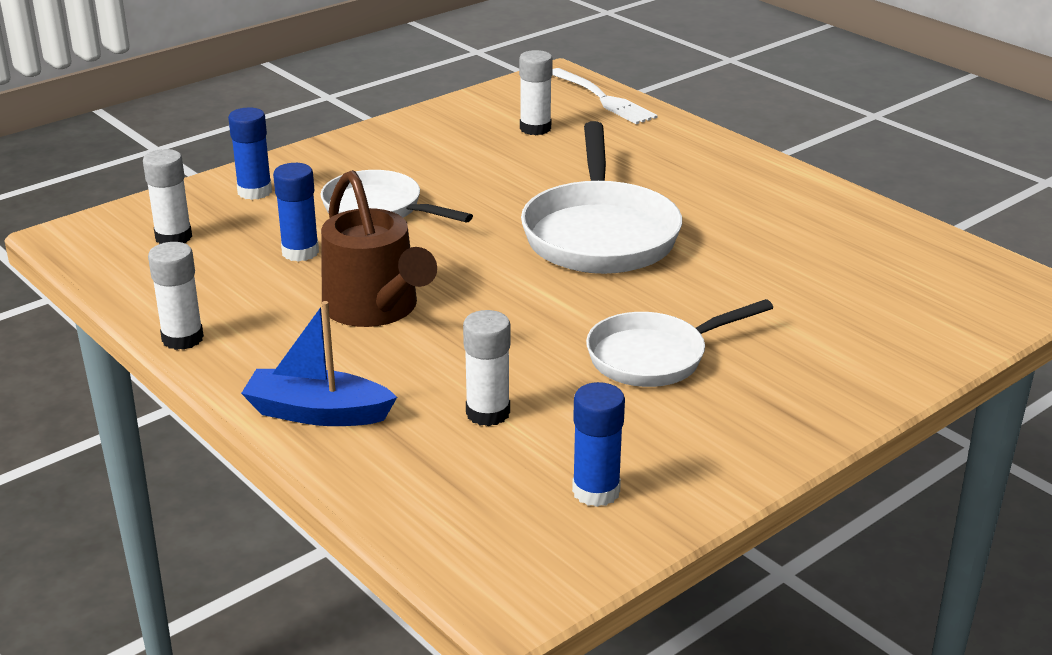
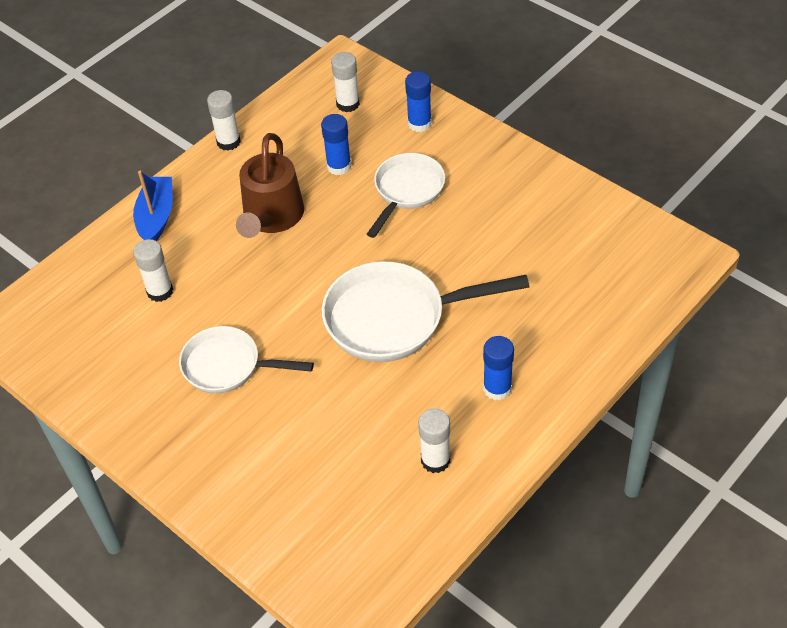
camera: 85 degrees right, 20 degrees up
brown watering can [321,170,437,327] -> brown watering can turned 45 degrees counterclockwise [236,133,304,238]
white glue stick [519,50,553,135] -> white glue stick moved to [418,408,450,473]
white fork [552,68,658,124] -> none
blue glue stick [572,382,625,507] -> blue glue stick moved to [483,336,514,400]
white pan [586,299,773,387] -> white pan turned 45 degrees counterclockwise [179,326,314,394]

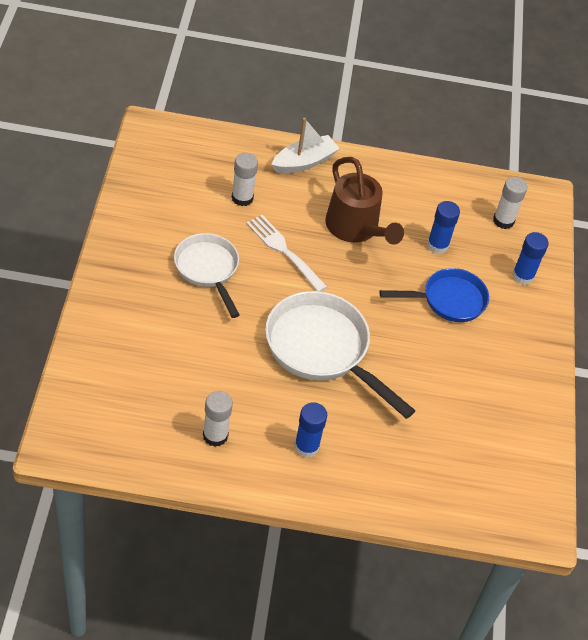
camera: 45 degrees right, 0 degrees up
blue boat [133,171,173,241] -> white boat [271,118,340,173]
white glue stick [207,90,241,151] -> none
brown watering can [236,133,304,238] -> brown watering can turned 90 degrees counterclockwise [325,157,404,245]
white pan [367,153,445,238] -> blue pan [379,268,489,322]
none -> white fork [246,215,327,292]

